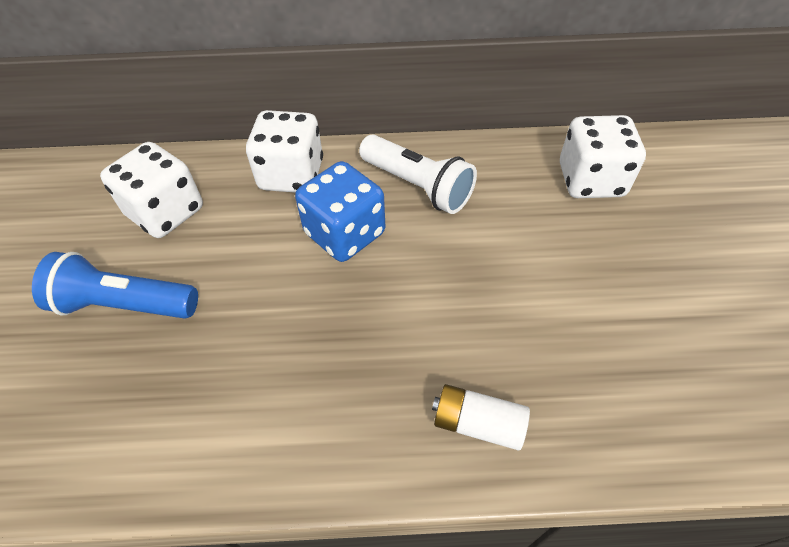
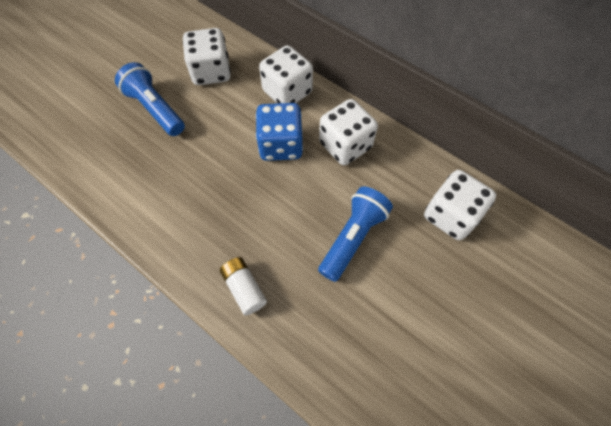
camera: 40 degrees right, 10 degrees up
white flashlight [359,135,477,214] -> white dice [319,99,378,165]
none -> blue flashlight [318,186,393,282]

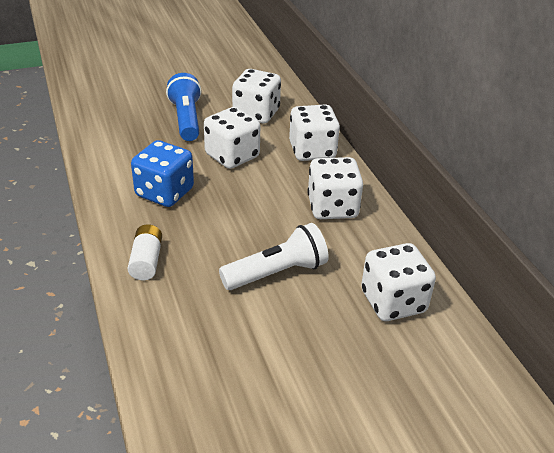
camera: 30 degrees right, 25 degrees down
blue dice [256,103,303,161] -> blue dice moved to [131,140,194,207]
blue flashlight [318,186,393,282] -> white flashlight [219,223,329,290]
none -> white dice [204,107,260,169]

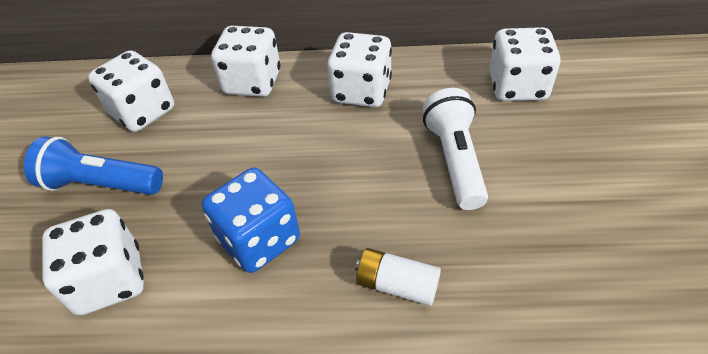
camera: 65 degrees left, 10 degrees up
white dice [204,107,260,169] -> white dice moved to [42,209,144,315]

